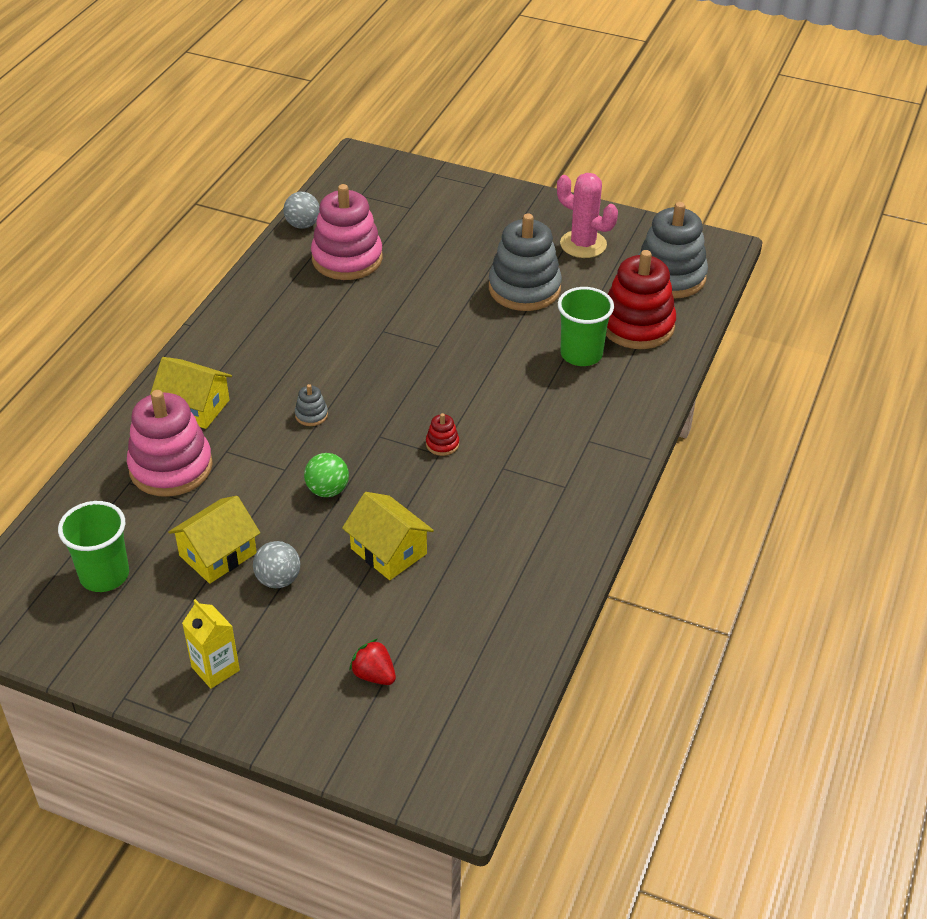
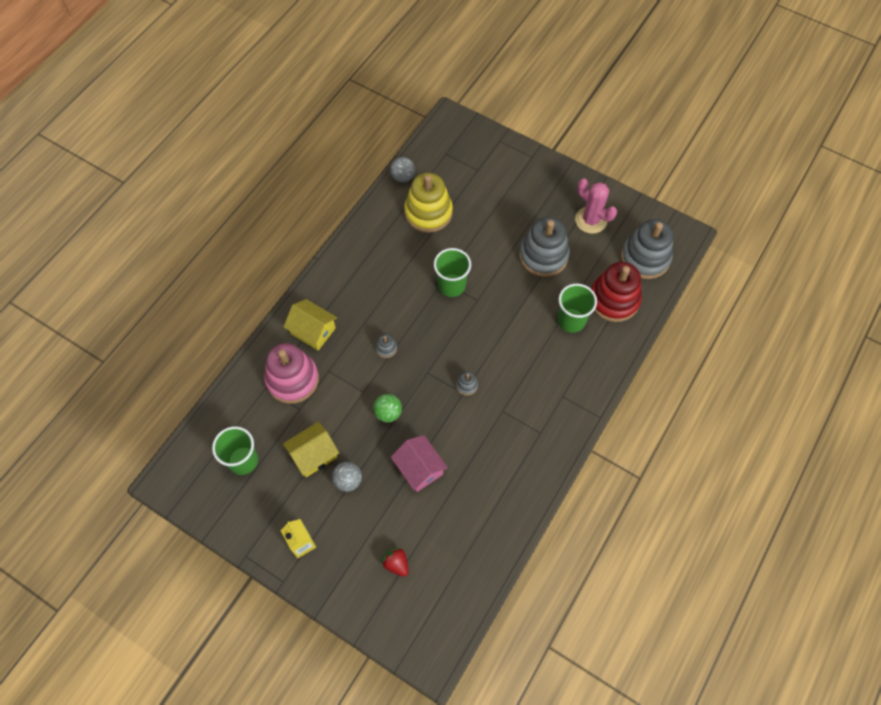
camera: 10 degrees right, 20 degrees up
pink stacking toy [311,184,383,280] -> yellow stacking toy [404,173,453,233]
yellow house [342,492,434,580] -> pink house [391,435,448,492]
red stacking toy [426,413,459,456] -> grey stacking toy [456,371,478,395]
none -> green cup [434,248,471,297]

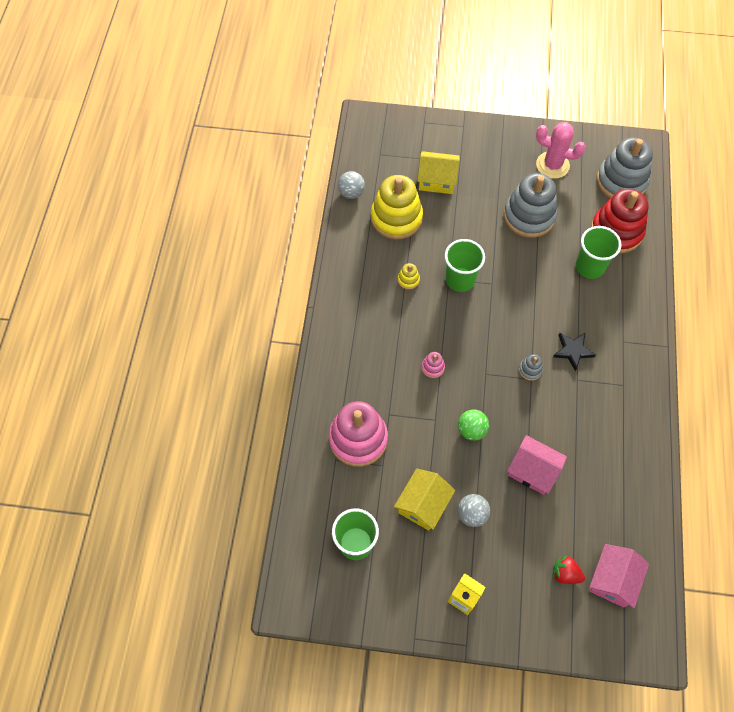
camera: 25 degrees left, 0 degrees up
yellow house [284,299,337,350] -> yellow house moved to [417,151,460,194]
grey stacking toy [376,334,397,358] -> pink stacking toy [422,352,445,378]
none -> yellow stacking toy [398,263,420,290]
none -> black star [553,333,596,371]
none -> pink house [589,544,649,608]

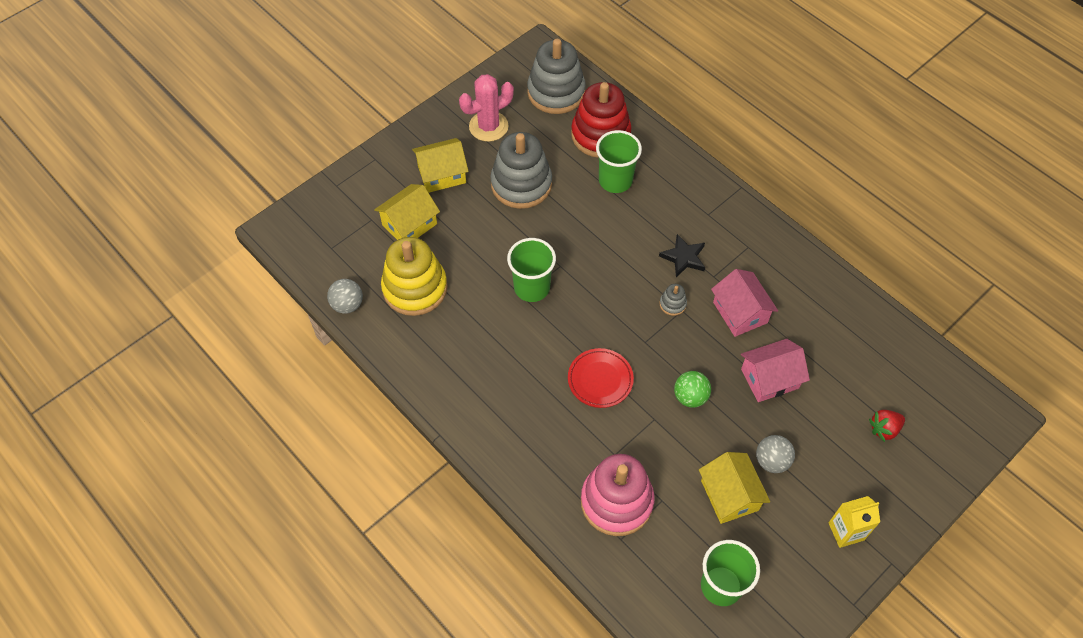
camera: 50 degrees left, 5 degrees down
yellow stacking toy [398,263,420,290] -> none
pink stacking toy [422,352,445,378] -> red plate [568,348,634,408]
pink house [589,544,649,608] -> pink house moved to [711,269,778,337]
none -> yellow house [412,138,469,193]

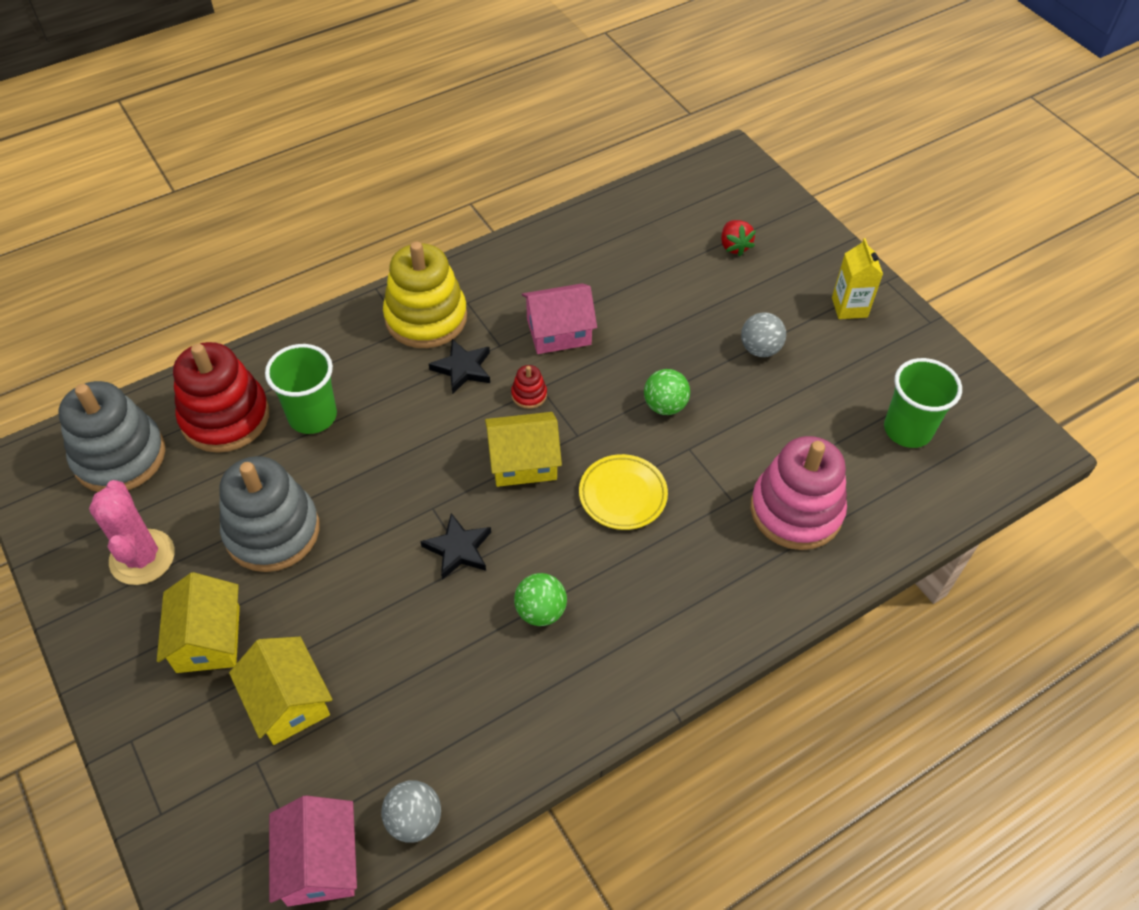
camera: 80 degrees left, 5 degrees down
yellow stacking toy [381,237,448,316] -> yellow stacking toy moved to [383,242,467,348]
green cup [507,238,556,302] -> black star [420,513,491,580]
red plate [568,348,634,408] -> yellow plate [579,454,668,530]
grey stacking toy [659,284,687,316] -> red stacking toy [511,365,547,409]
yellow house [699,452,770,524] -> yellow house moved to [485,412,562,487]
pink house [741,339,810,402] -> pink house moved to [269,795,357,906]
none -> green ball [514,573,567,626]

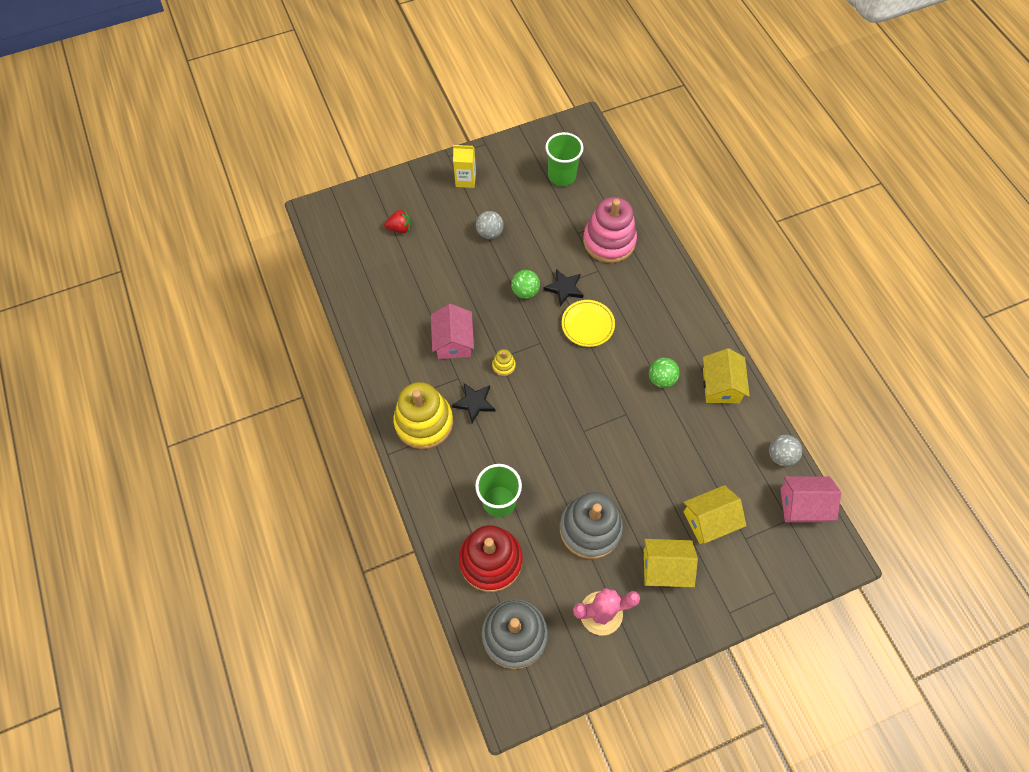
camera: 80 degrees left, 10 degrees up
black star [420,513,491,580] -> black star moved to [543,269,584,306]
yellow house [485,412,562,487] -> yellow house moved to [703,348,750,403]
red stacking toy [511,365,547,409] -> yellow stacking toy [492,349,516,376]

